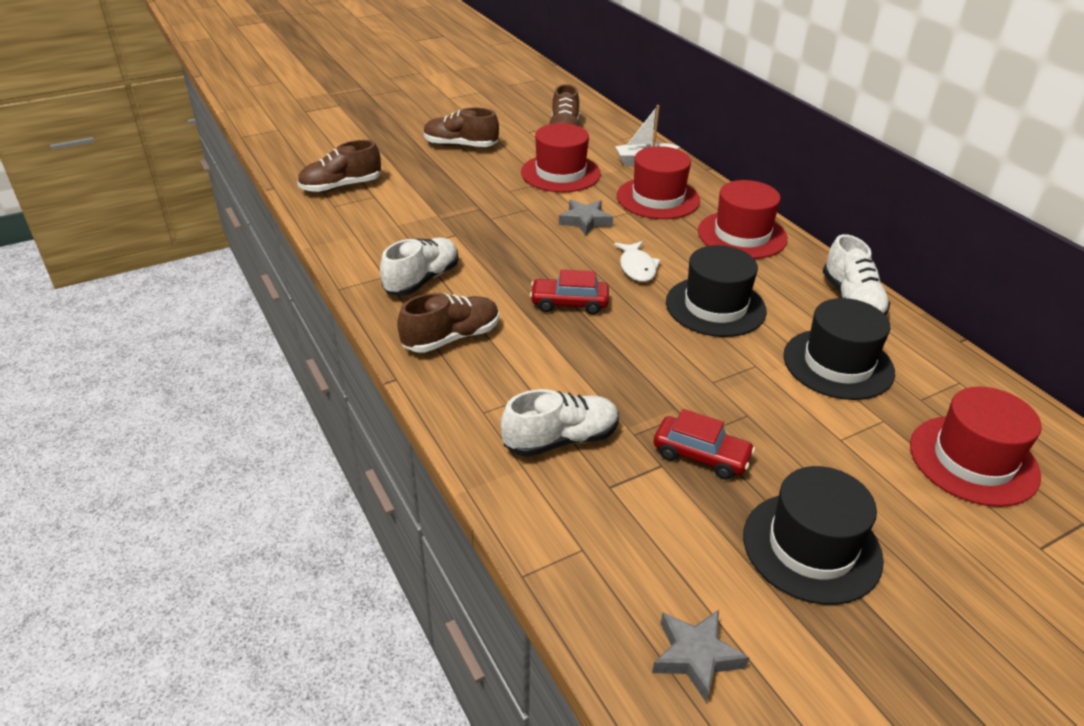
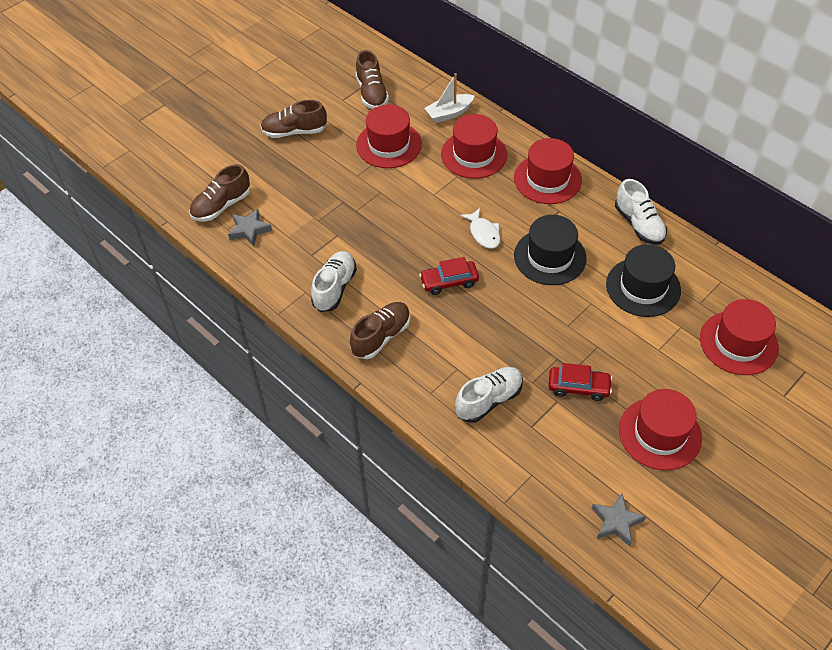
camera: 15 degrees left, 15 degrees up
grey star [559,200,613,235] -> grey star moved to [228,209,272,247]
black hat [743,466,884,605] -> red hat [619,389,702,470]

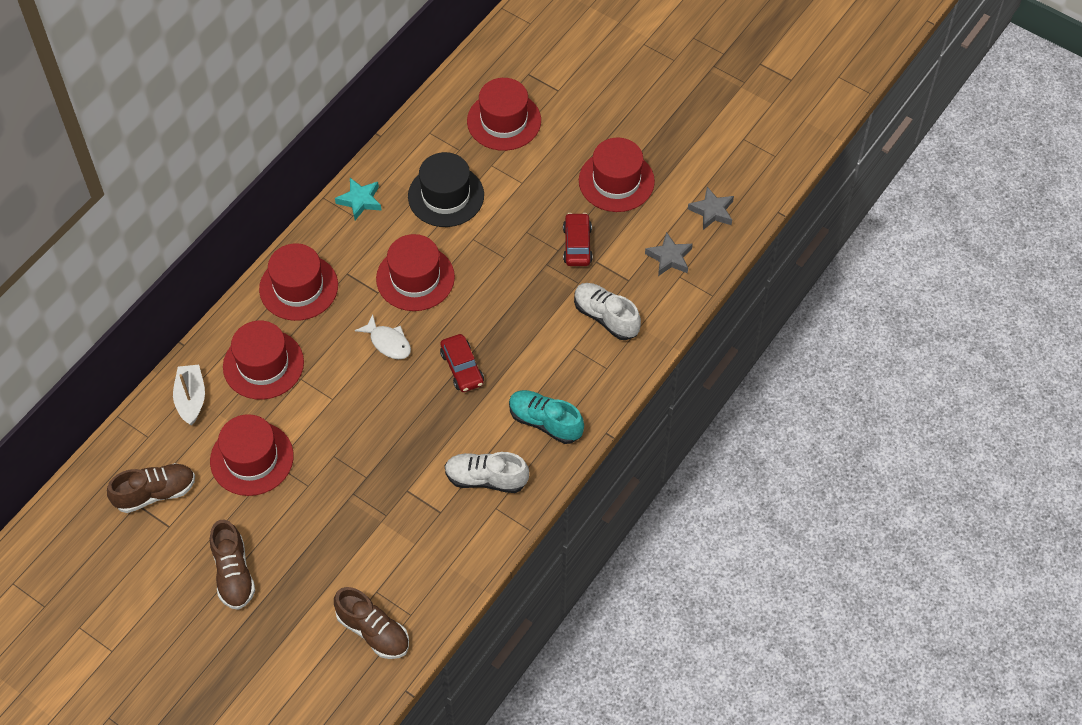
camera: 100 degrees left, 5 degrees up
grey star [228,209,272,247] -> grey star moved to [645,232,693,276]
brown shoe [350,302,410,359] -> turquoise shoe [509,390,584,444]
white boat [424,73,475,123] -> white boat turned 150 degrees counterclockwise [173,365,205,425]
white fish [460,208,501,249] -> white fish turned 75 degrees clockwise [355,314,411,359]
black hat [514,215,587,285] -> red hat [376,234,455,311]
white shoe [615,179,667,245] -> turquoise star [335,178,382,220]

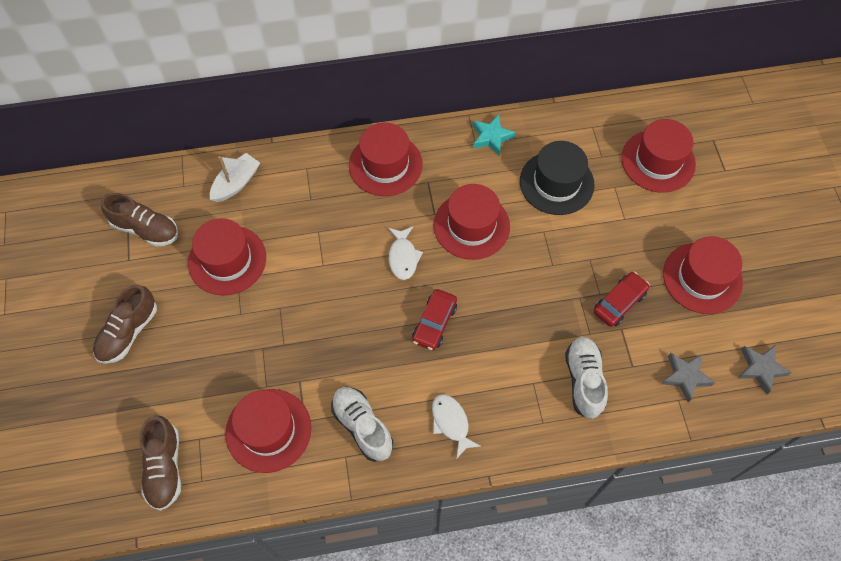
camera: 45 degrees right, 5 degrees up
red hat [223,321,304,400] -> red hat moved to [225,389,311,473]
turquoise shoe [509,390,584,444] -> white fish [432,394,481,458]

